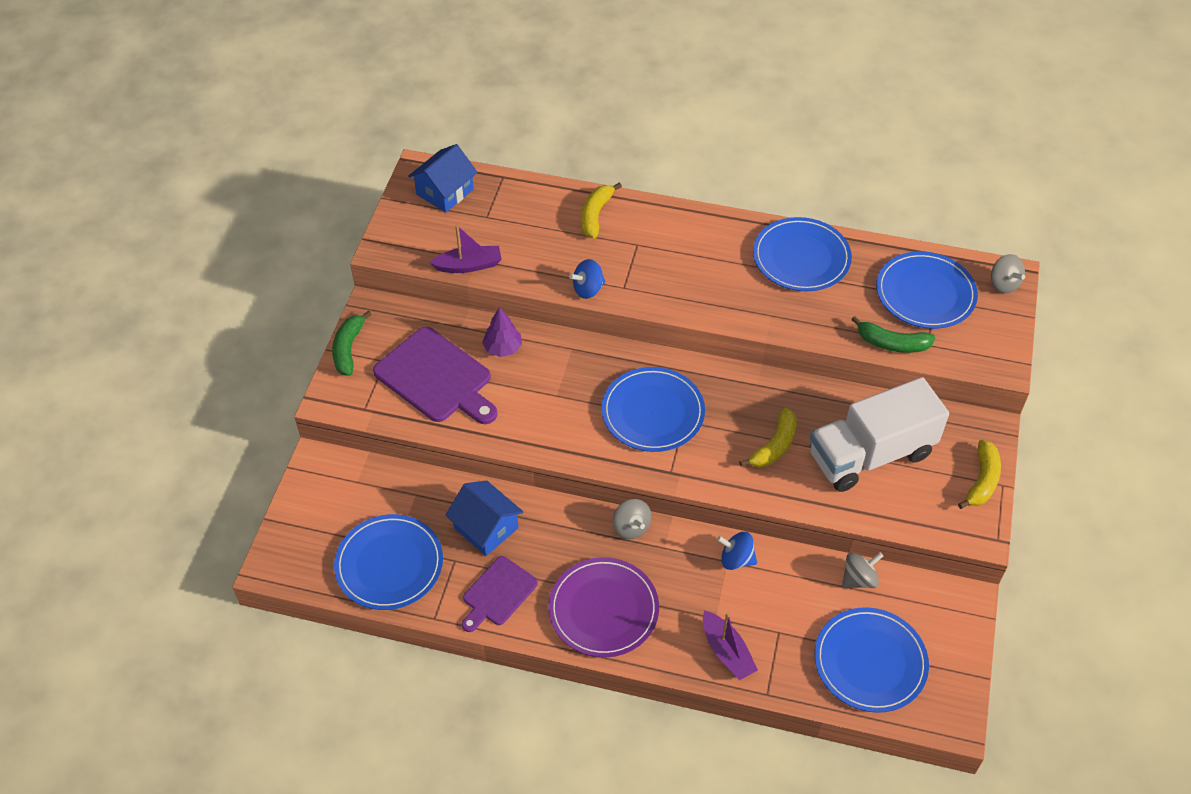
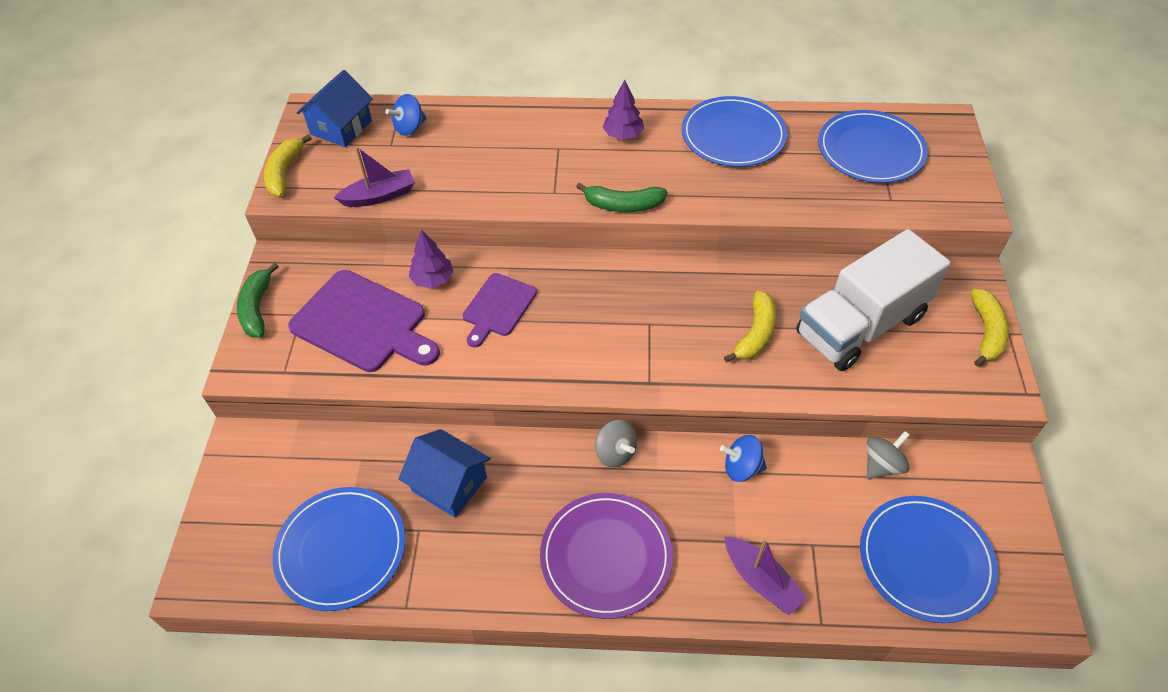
camera: 10 degrees left, 0 degrees up
purple cutting board [462,556,538,632] -> purple cutting board moved to [463,273,537,347]
blue spinning top [569,259,606,299] -> blue spinning top moved to [385,94,427,136]
yellow banana [581,182,622,239] -> yellow banana moved to [264,134,312,197]
blue plate [601,367,705,452] -> none
green banana [851,316,935,353] -> green banana moved to [576,182,667,212]
grey spinning top [991,254,1025,293] -> none
none -> purple tree [603,80,644,140]

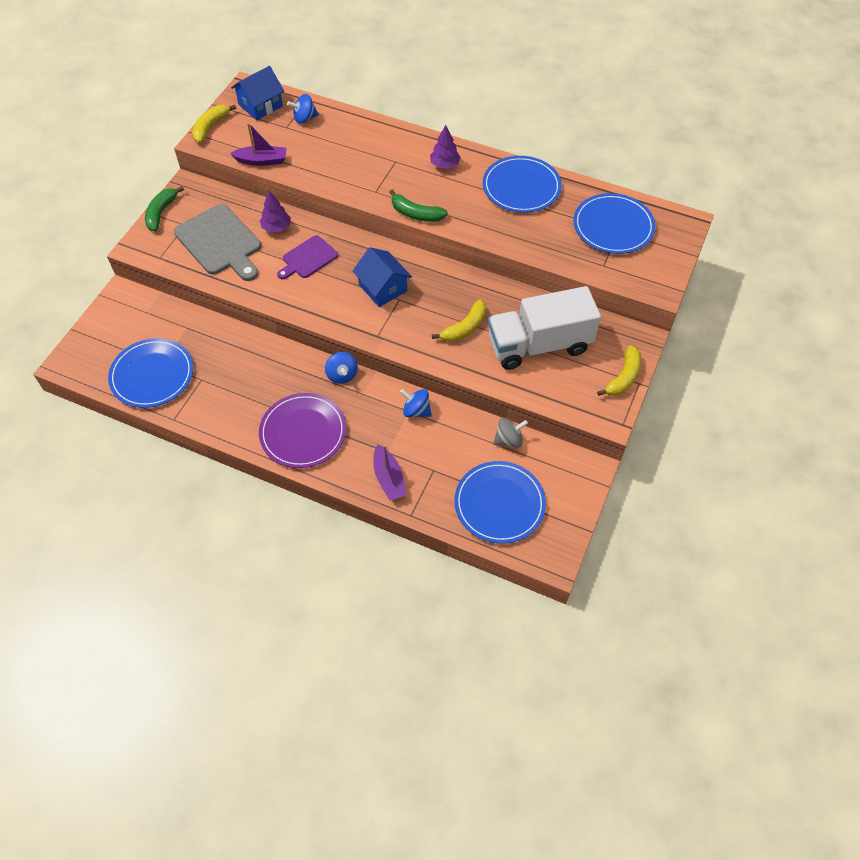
camera: 20 degrees right, 5 degrees up
purple cutting board [288,270,440,372] -> grey cutting board [174,204,261,281]
blue house [399,429,491,518] -> blue house moved to [353,247,412,307]
grey spinning top [595,420,637,468] -> blue spinning top [325,352,358,384]

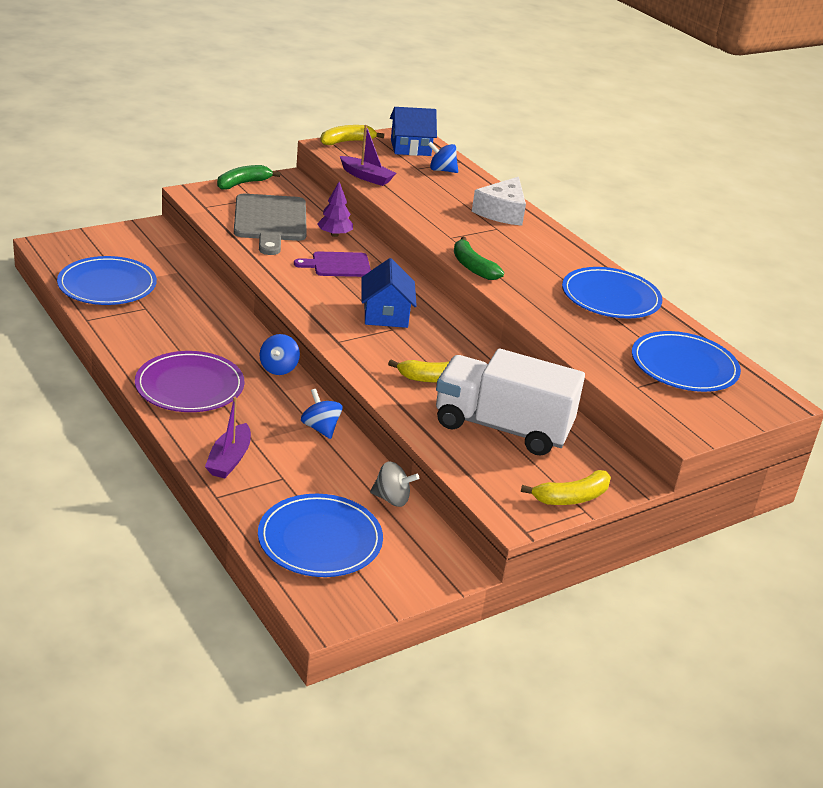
camera: 30 degrees right, 25 degrees down
purple tree [430,125,461,169] -> none
none -> white cheese [472,177,526,226]

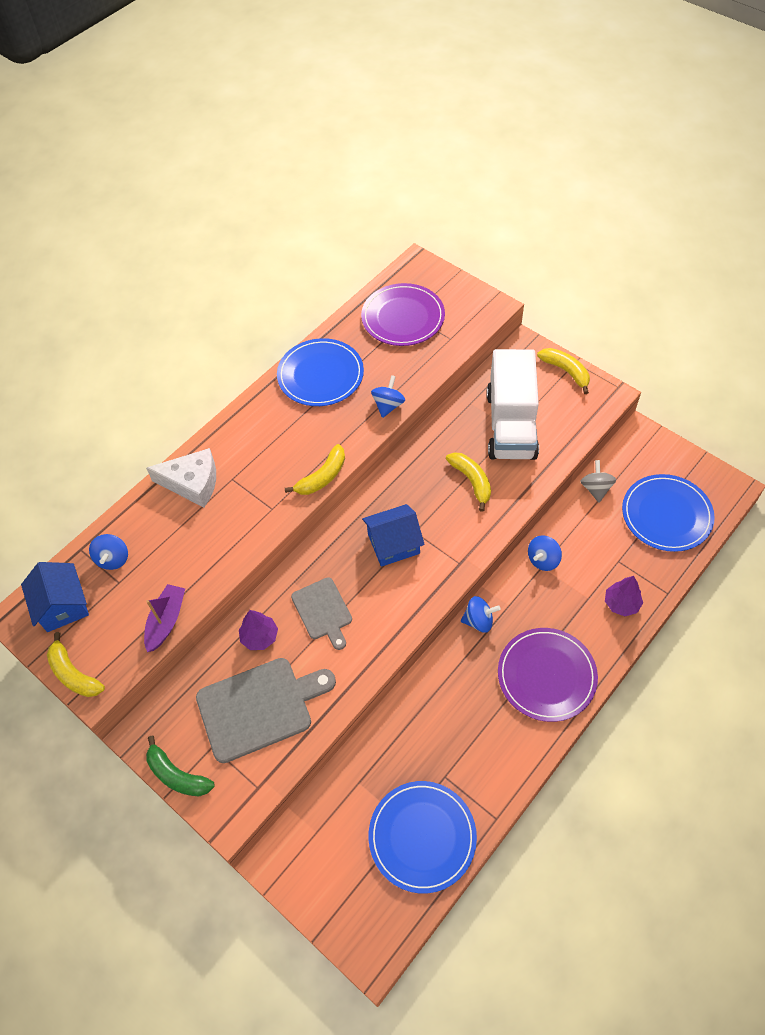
camera: 100 degrees left, 25 degrees up
purple boat [205,397,251,479] -> purple tree [605,576,643,616]
purple cutting board [294,251,371,277] -> grey cutting board [291,577,352,650]
green banana [454,237,504,280] -> yellow banana [285,444,345,495]
blue plate [632,331,741,392] -> purple plate [361,283,445,346]
none -> blue spinning top [371,375,405,418]

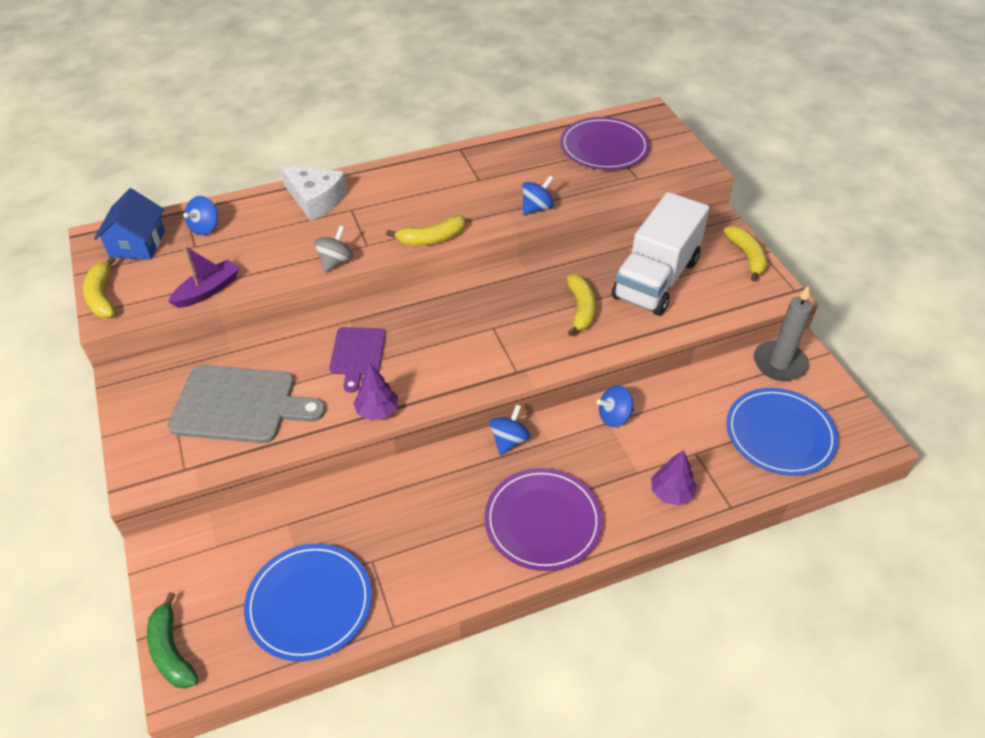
camera: 25 degrees right, 10 degrees down
green banana [146,736,215,796] -> green banana moved to [147,592,198,689]
purple tree [239,610,278,650] -> purple tree moved to [353,364,398,421]
blue plate [277,338,364,406] -> none
grey cutting board [291,577,352,650] -> purple cutting board [329,327,386,393]
blue house [362,504,425,567] -> none
blue spinning top [461,596,501,633] -> blue spinning top turned 90 degrees counterclockwise [490,405,530,455]
grey spinning top [580,460,616,502] -> grey spinning top moved to [314,226,353,273]
none -> grey candle [754,285,813,381]

